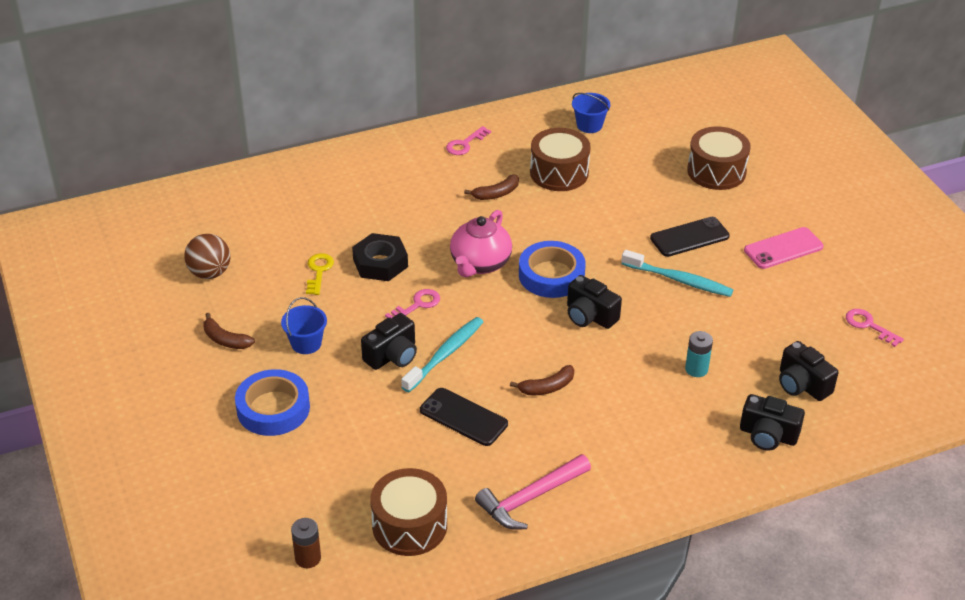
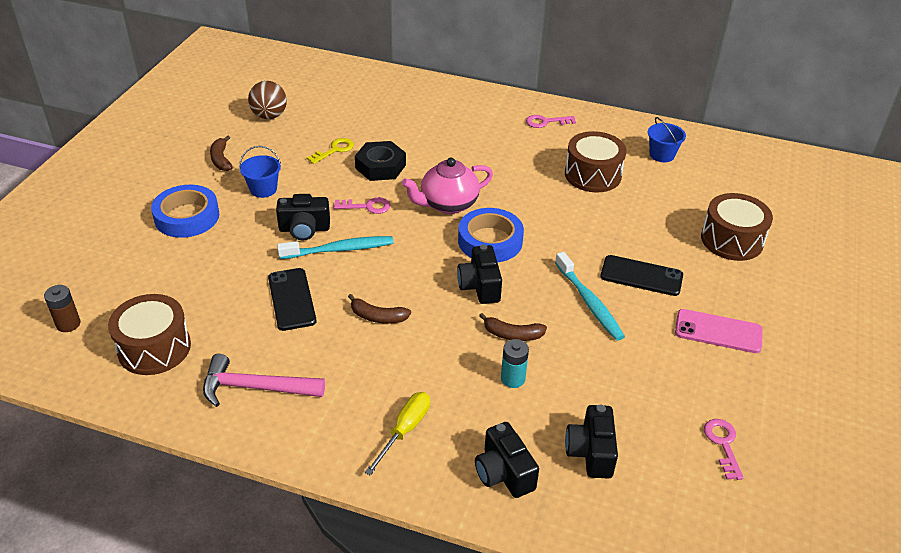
camera: 40 degrees right, 0 degrees up
brown banana [464,174,519,200] -> brown banana moved to [479,313,547,341]
none -> yellow screwdriver [365,392,430,476]

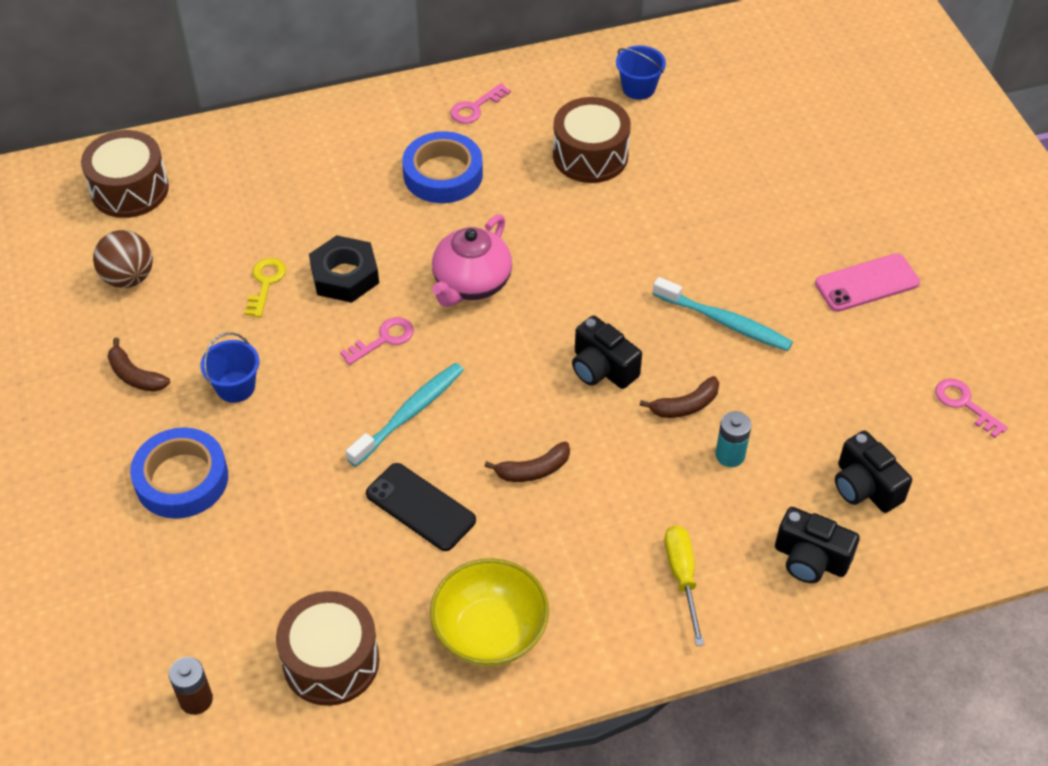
camera: 35 degrees left, 10 degrees up
pink hammer [203,354,325,407] -> yellow bowl [430,558,549,667]
black camera [276,194,330,241] -> none
blue tape [458,208,524,262] -> blue tape moved to [402,131,483,203]
black phone [600,255,683,296] -> none
brown drum [701,193,773,261] -> brown drum moved to [81,130,169,218]

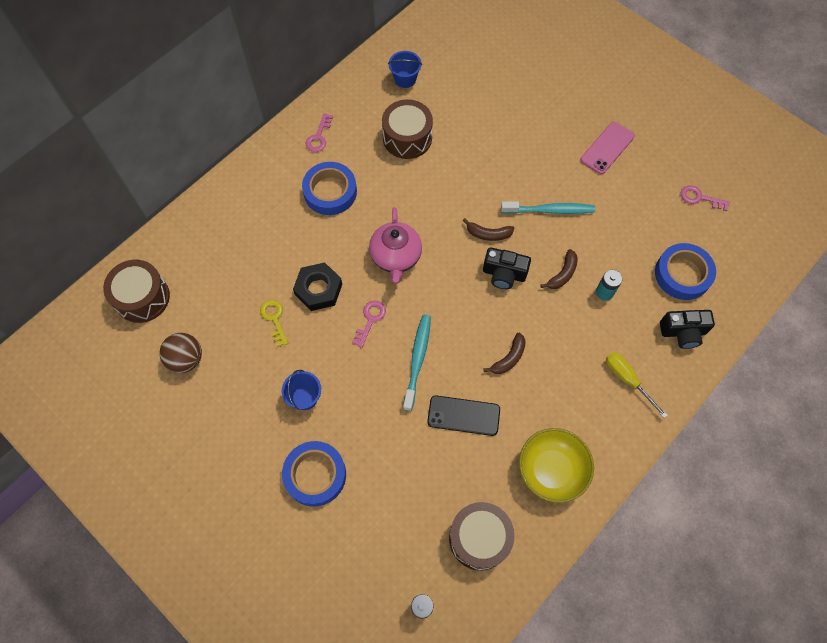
camera: 30 degrees left, 15 degrees up
brown banana [108,338,170,392] -> brown banana moved to [463,218,514,241]
black camera [835,431,912,513] -> blue tape [655,243,716,300]

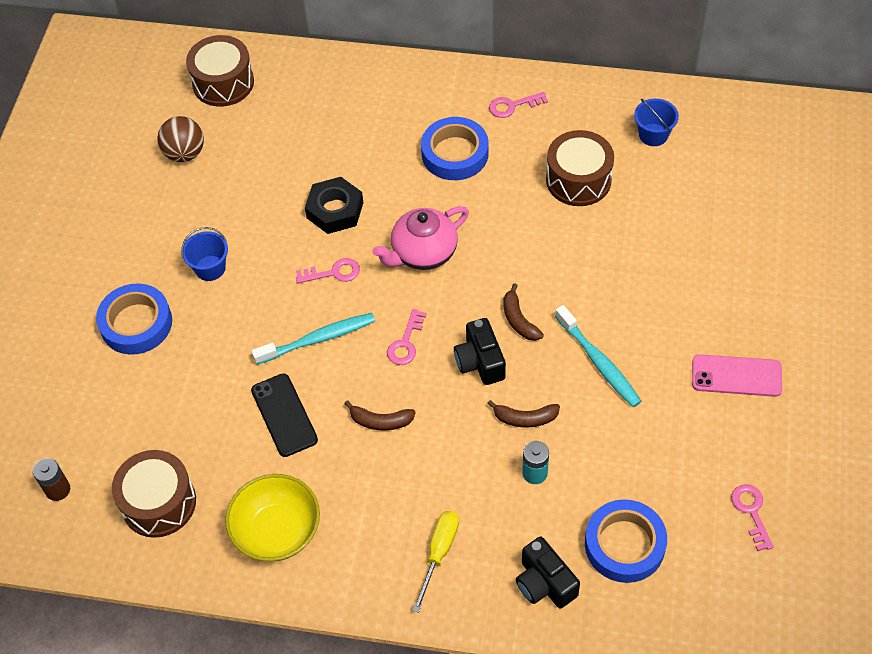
camera: 60 degrees right, 10 degrees down
yellow key [260,300,288,347] -> none
none -> pink key [387,309,426,365]

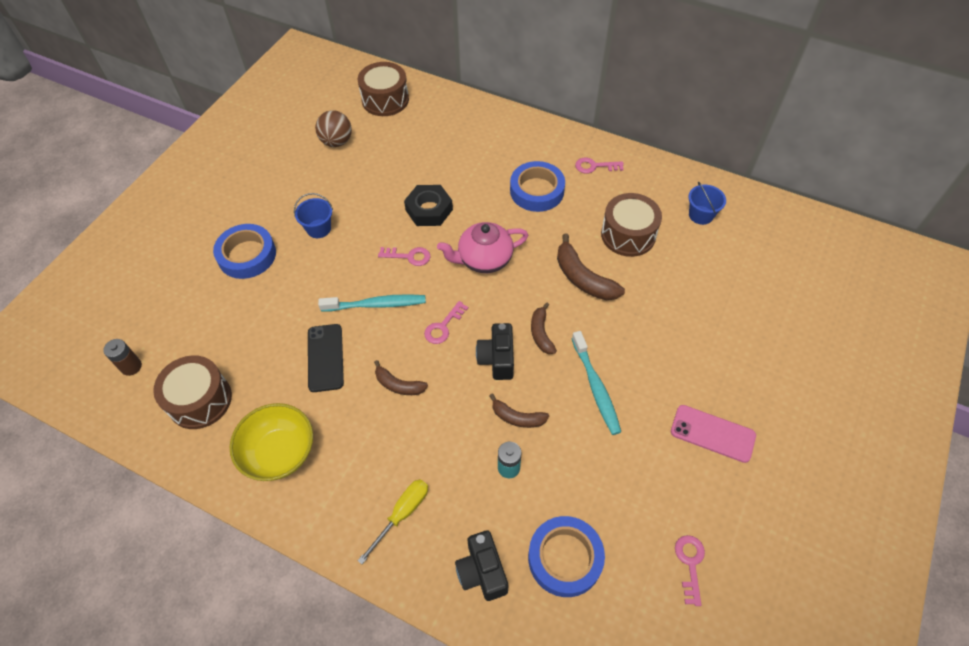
camera: 15 degrees right, 0 degrees up
none -> brown banana [557,234,625,300]

